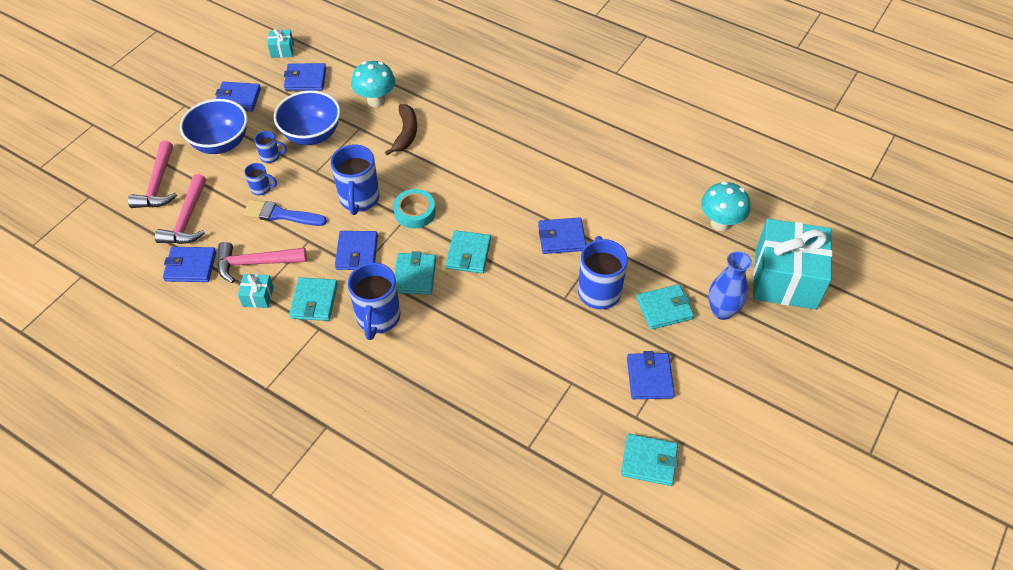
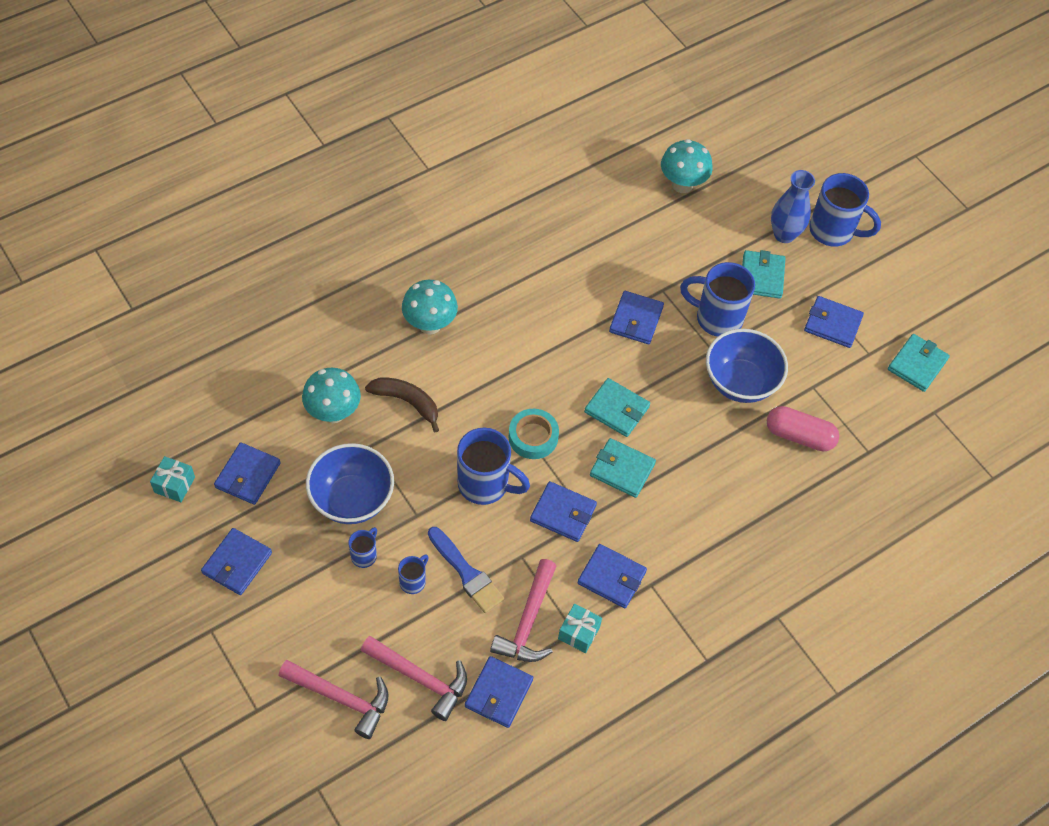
camera: 70 degrees left, 5 degrees up
blue bowl [180,99,248,154] -> blue bowl moved to [706,329,788,403]
blue brush [243,200,327,226] -> blue brush turned 75 degrees counterclockwise [428,527,504,613]
turquoise wallet [289,277,338,321] -> blue wallet [578,544,647,608]
blue mug [348,262,400,340] -> blue mug moved to [809,173,881,247]
turquoise gift [753,219,832,310] -> none
none -> turquoise mushroom [402,280,458,334]
none -> pink capsule [767,406,839,451]

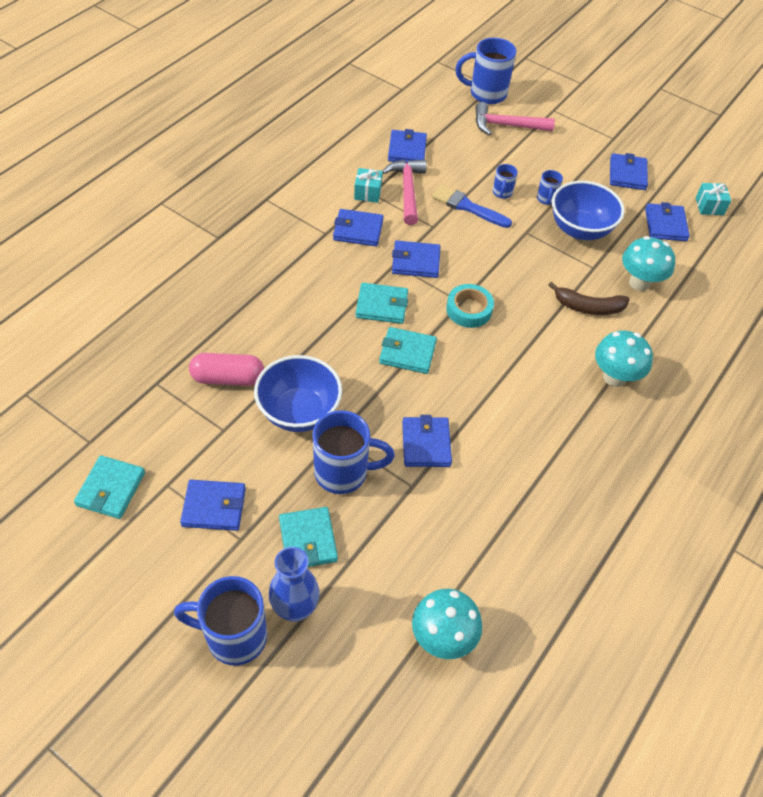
camera: 160 degrees right, 5 degrees down
pink hammer [361,636,467,721] -> none
blue mug [457,428,530,505] -> blue mug moved to [455,37,516,104]

